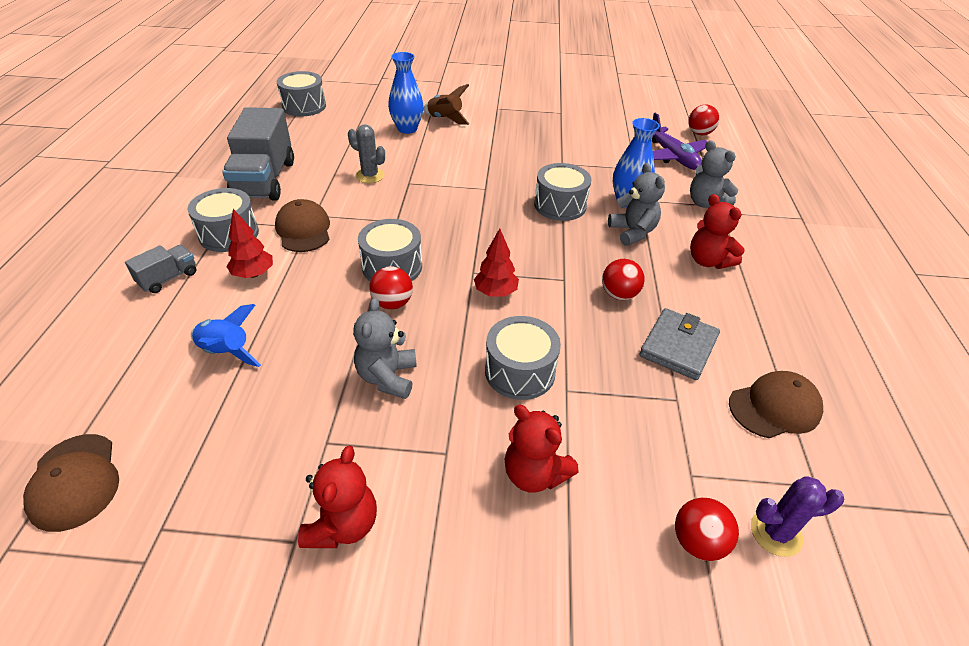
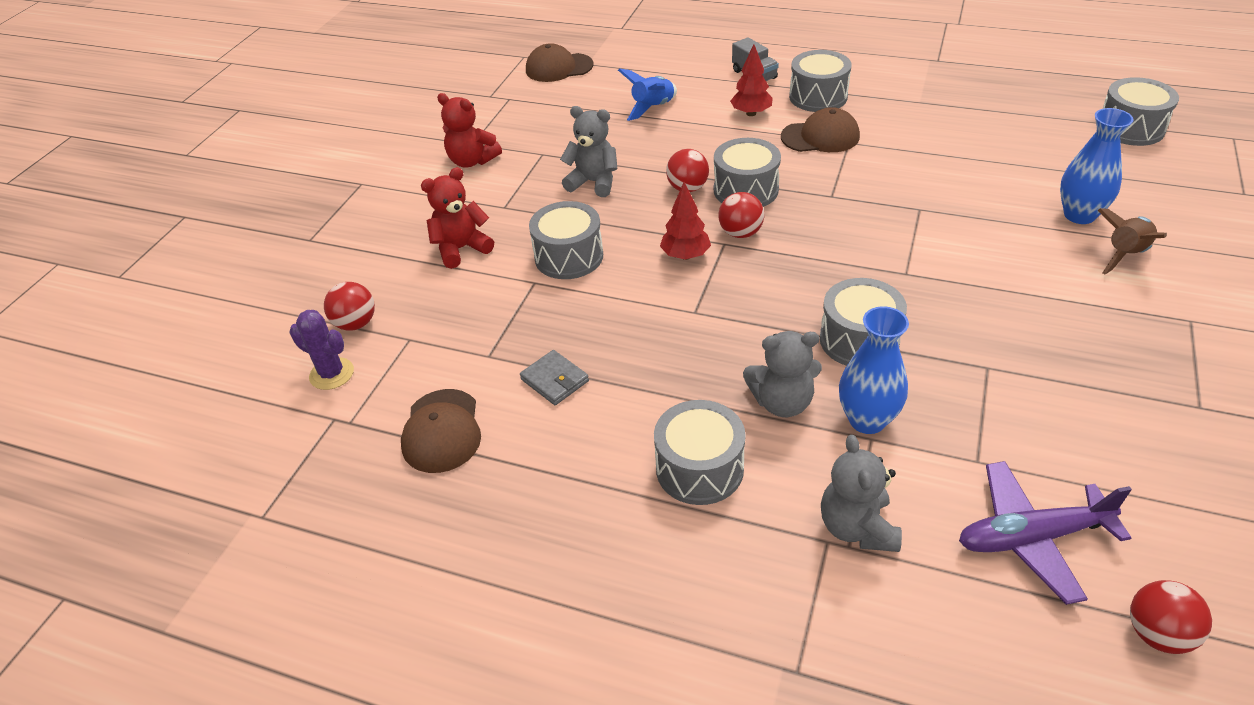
camera: 110 degrees right, 0 degrees up
grey truck [222,107,294,201] -> none
grey cactus [348,124,385,183] -> none
red ball [602,259,645,300] -> red ball moved to [718,192,764,238]
grey wallet [639,308,720,380] -> grey wallet [520,350,589,405], size x0.66
grey teddy bear [690,140,738,208] -> grey teddy bear turned 75 degrees counterclockwise [821,435,902,552]
red teddy bear [690,194,745,269] -> grey drum [654,400,746,505]
purple cactus [751,476,844,557] -> purple cactus turned 75 degrees counterclockwise [289,310,354,390]

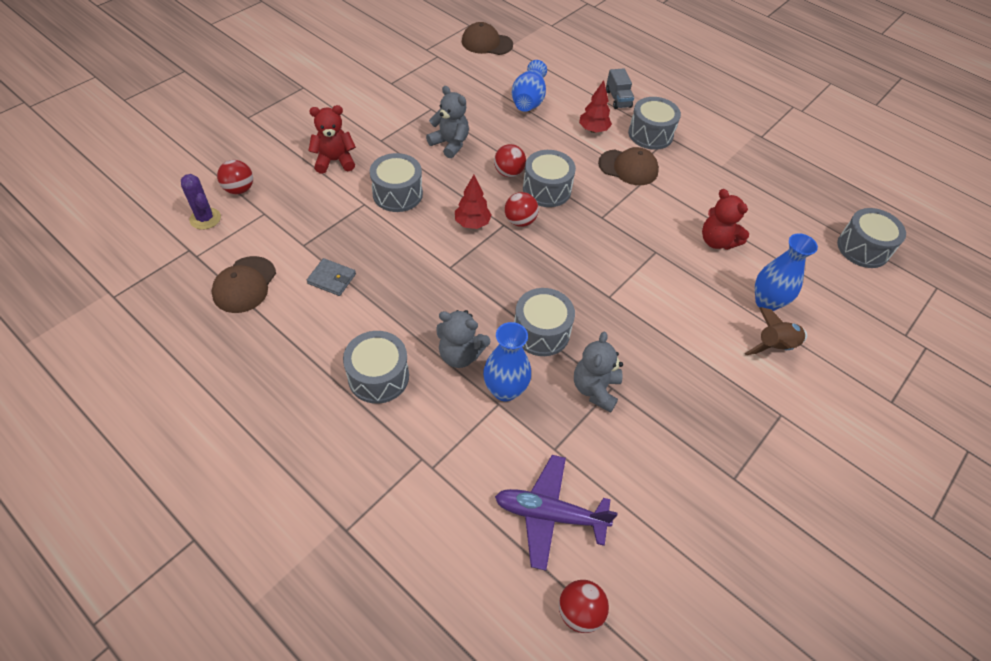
camera: 15 degrees right, 10 degrees up
red teddy bear [437,93,502,167] -> red teddy bear moved to [702,189,749,250]
grey wallet [520,350,589,405] -> grey wallet turned 45 degrees counterclockwise [307,258,356,296]
blue rocket [618,69,677,121] -> blue vase [512,60,547,112]
grey teddy bear [821,435,902,552] -> grey teddy bear moved to [574,332,623,413]

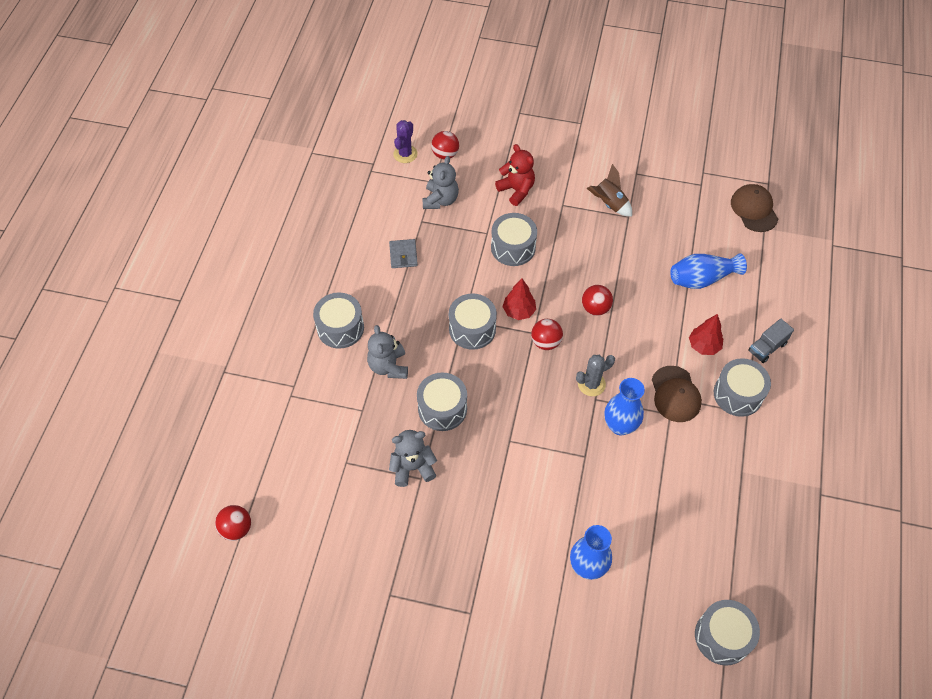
camera: 65 degrees right, 5 degrees up
brown cap [212,256,276,313] -> none
grey teddy bear [426,86,469,158] -> grey teddy bear moved to [422,156,459,209]
blue vase [483,322,531,402] -> blue vase moved to [605,378,645,435]
purple plane [495,455,618,571] -> none
grey drum [523,150,576,207] -> grey drum moved to [449,294,497,350]
red teddy bear [702,189,749,250] -> none
brown rocket [745,307,807,355] -> brown rocket moved to [587,164,632,216]
none -> grey cactus [576,355,615,396]

